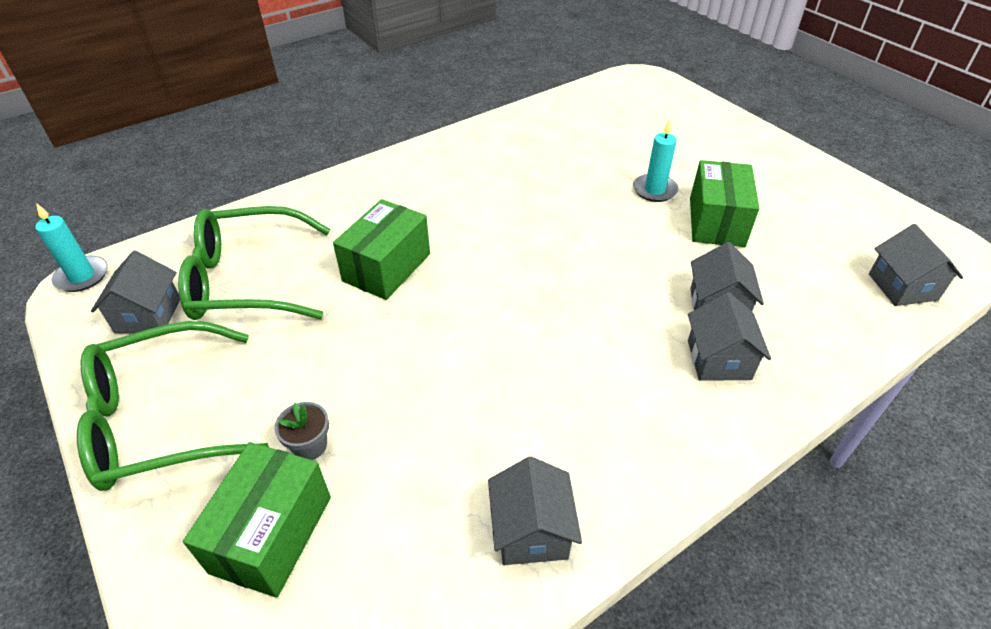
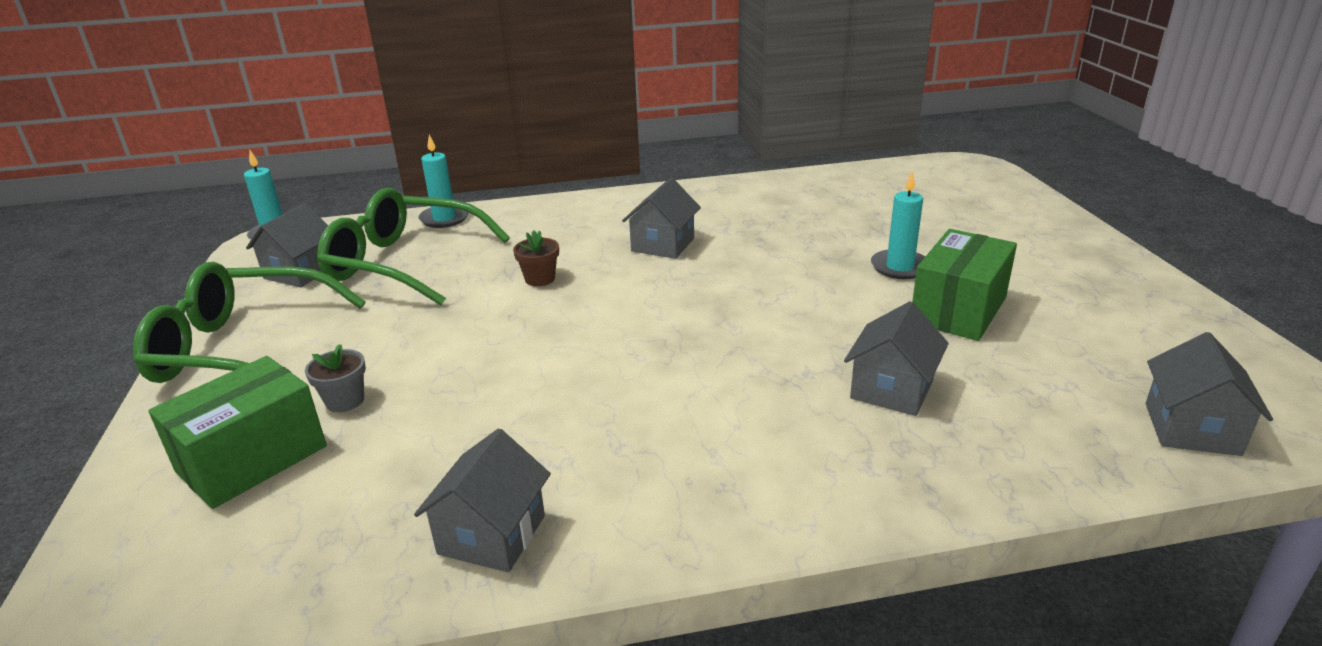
camera: 25 degrees right, 15 degrees down
green box [333,199,430,300] -> brown flower pot [513,230,559,286]
grey house [688,292,771,381] -> grey house moved to [622,178,701,259]
none -> turquoise candle [418,135,469,228]

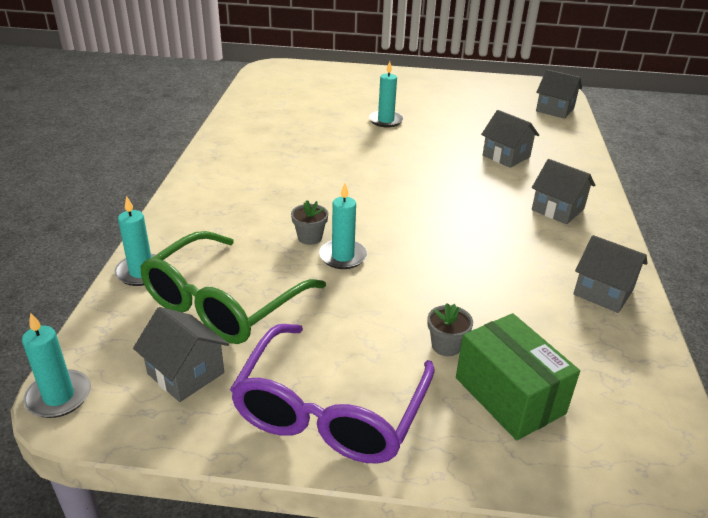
camera: 75 degrees left, 5 degrees up
green glasses [133,262,366,383] -> purple glasses [230,324,435,463]
brown flower pot [513,230,559,286] -> grey flower pot [291,200,328,245]
grey house [622,178,701,259] -> grey house moved to [532,159,595,224]
green box [912,229,1017,341] -> none
none -> turquoise candle [319,183,367,269]

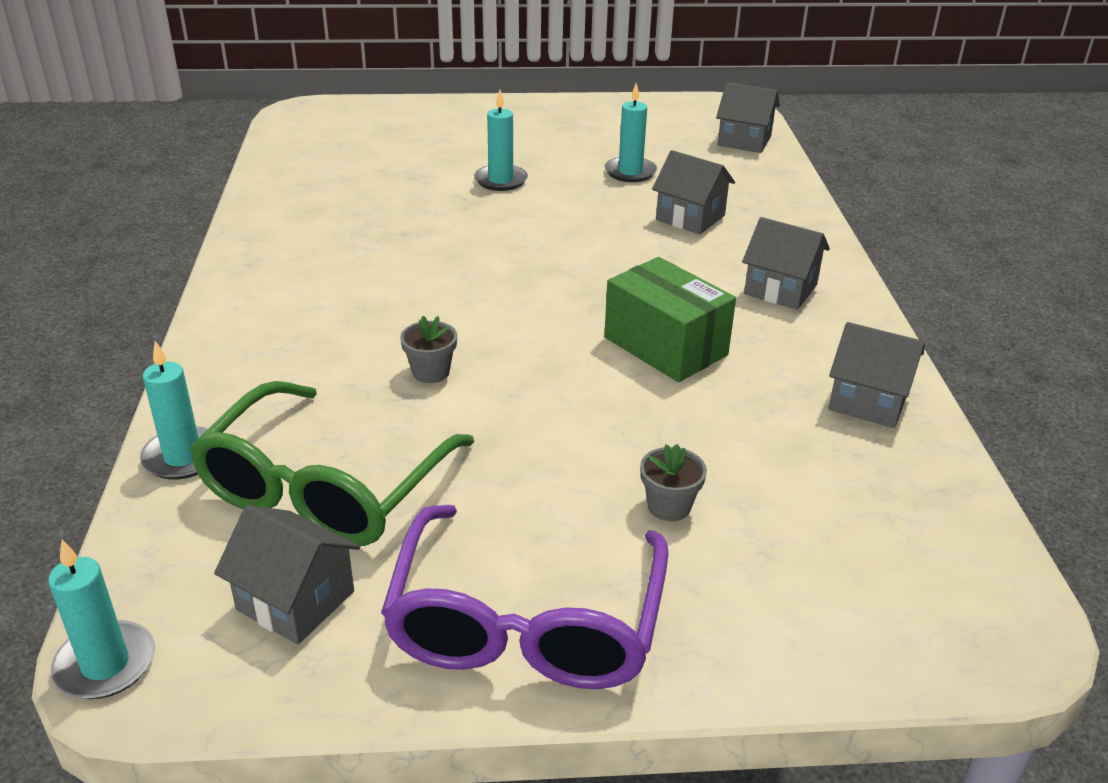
camera: 10 degrees left, 0 degrees up
turquoise candle [319,183,367,269] -> turquoise candle moved to [605,83,657,182]
green box [456,313,580,440] -> green box moved to [604,257,736,382]

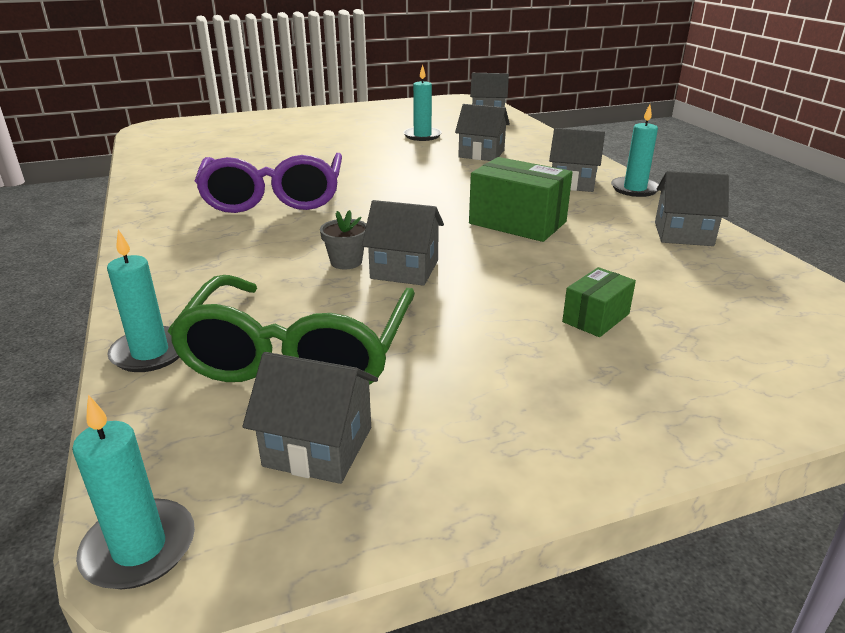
camera: 15 degrees left, 5 degrees down
purple glasses [381,505,668,689] -> purple glasses moved to [194,153,342,213]
turquoise candle [474,90,528,191] -> turquoise candle moved to [611,104,659,197]
grey flower pot [640,444,707,521] -> green box [562,267,636,337]
none -> grey house [362,200,444,286]

